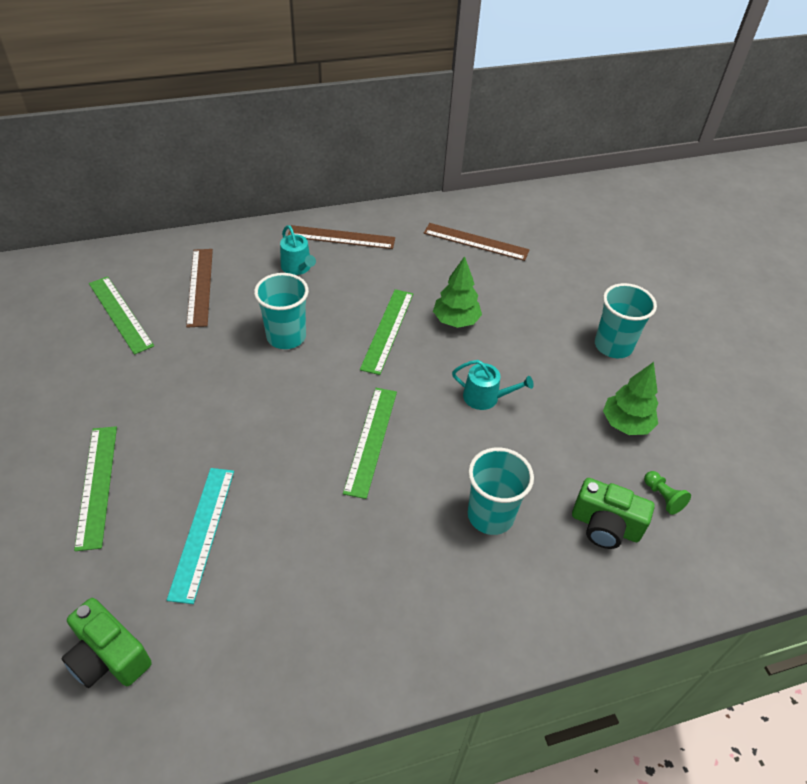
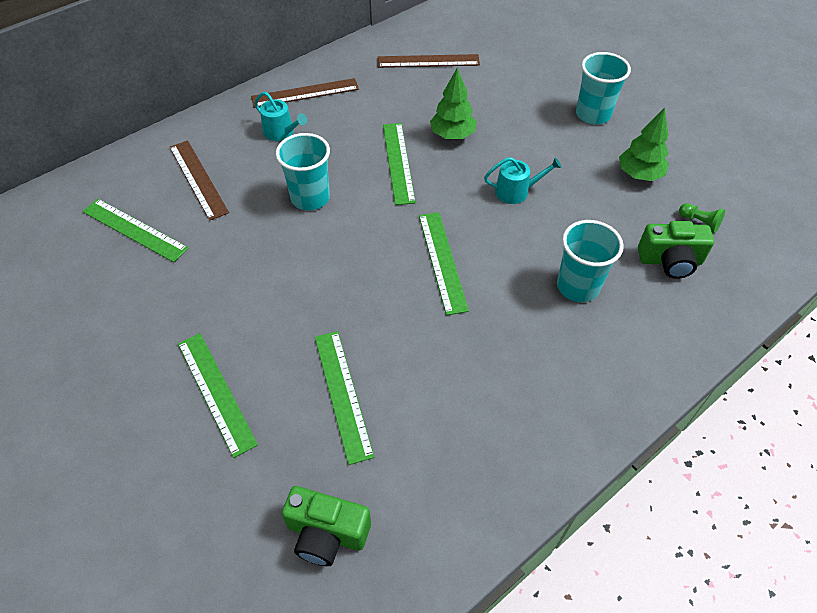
camera: 20 degrees left, 5 degrees up
turquoise ruler [167,468,234,604] -> green ruler [315,331,374,465]

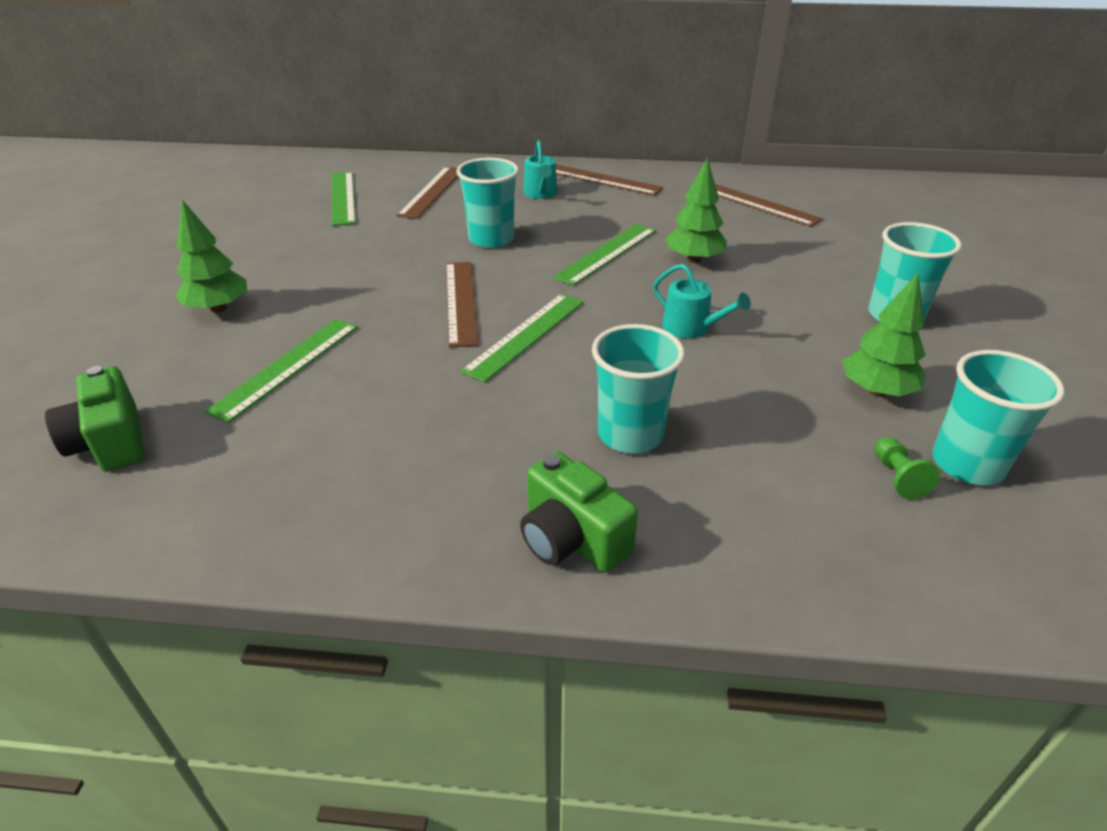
camera: 45 degrees right, 15 degrees down
green ruler [178,333,258,458] -> green tree [175,200,247,313]
green camera [638,221,714,279] -> green camera moved to [520,452,638,572]
none -> brown ruler [446,262,479,348]
none -> turquoise cup [932,350,1064,485]

